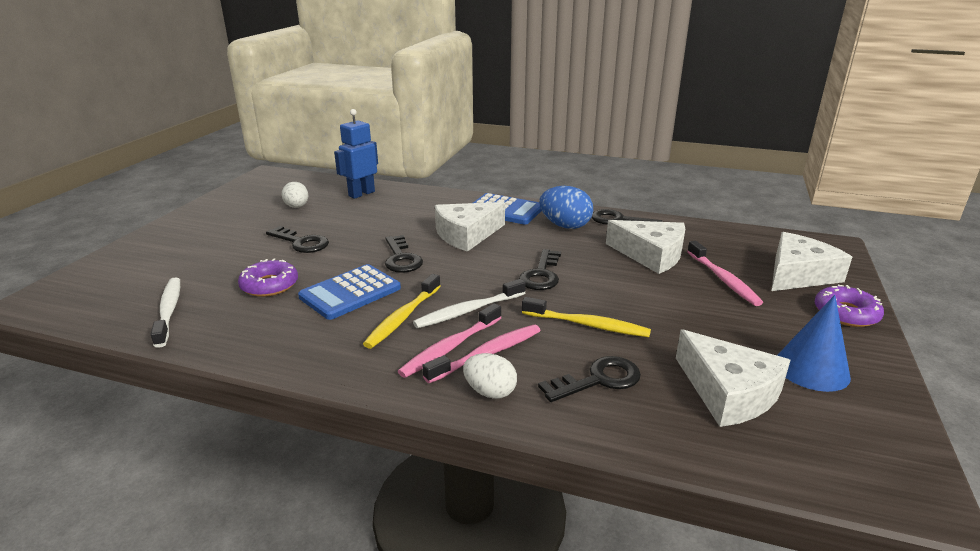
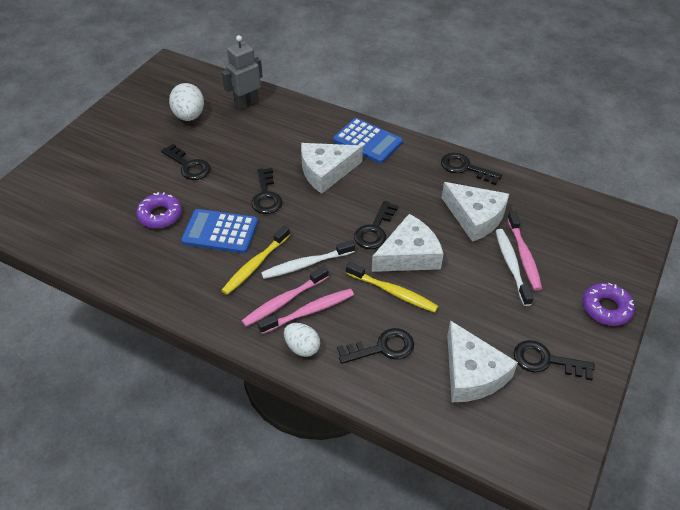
camera: 10 degrees right, 20 degrees up
white toothbrush [151,277,180,348] -> white toothbrush moved to [496,229,534,306]
white egg [282,182,308,208] -> white egg [169,83,204,121], size x1.51
blue calculator [298,264,401,320] -> blue calculator turned 45 degrees clockwise [181,209,258,253]
blue robot [334,109,378,199] -> grey robot [222,35,263,110]
blue egg [539,186,593,229] -> none
white cheese [771,232,852,291] -> white cheese moved to [372,214,444,272]
blue cone [777,295,851,392] -> black key [514,340,595,380]

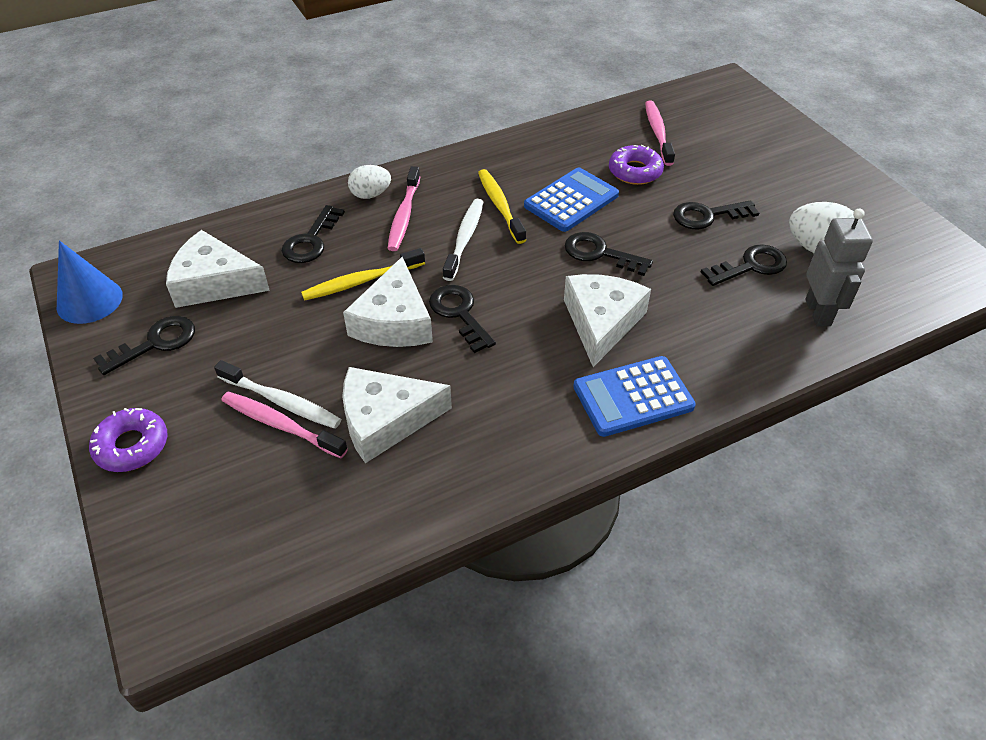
camera: 125 degrees right, 0 degrees up
pink toothbrush [242,266,329,327] -> pink toothbrush moved to [645,100,675,166]
black key [441,153,502,185] -> black key moved to [701,244,787,286]
none -> blue cone [57,240,123,324]

